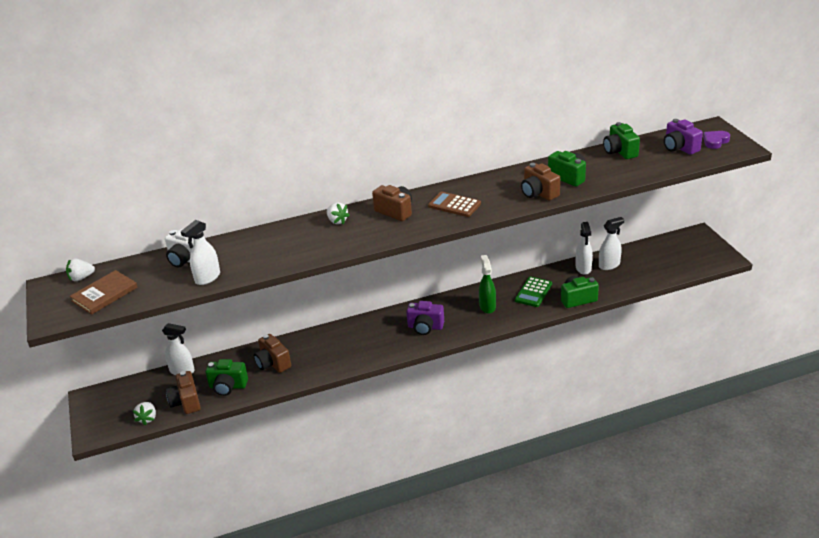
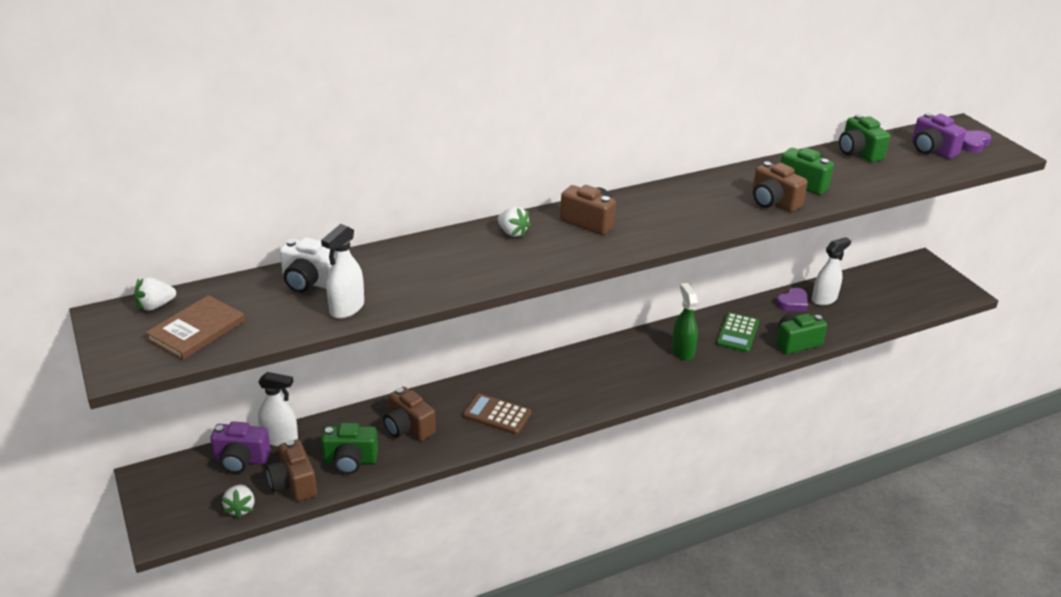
camera: 10 degrees left, 0 degrees up
purple camera [406,301,444,335] -> purple camera moved to [210,421,271,473]
brown calculator [428,191,481,217] -> brown calculator moved to [463,393,532,434]
white spray bottle [576,222,593,275] -> purple heart [776,288,808,311]

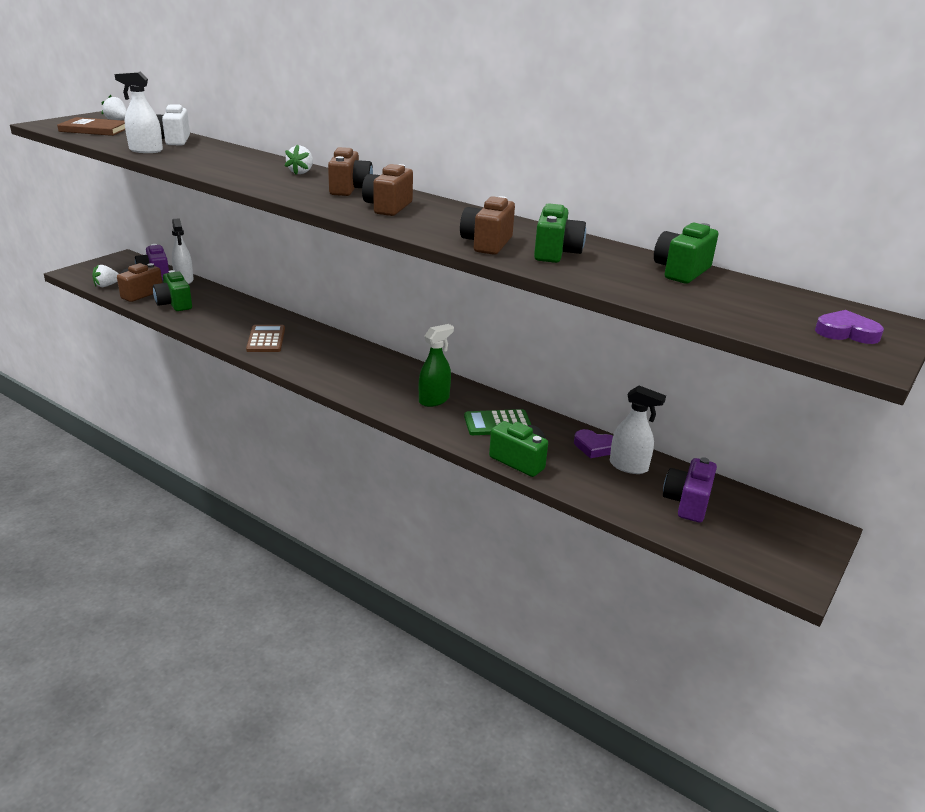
camera: 60 degrees right, 5 degrees down
brown camera [383,387,436,441] -> brown camera moved to [362,164,413,216]
purple camera [912,113,966,159] -> purple camera moved to [663,457,717,523]

